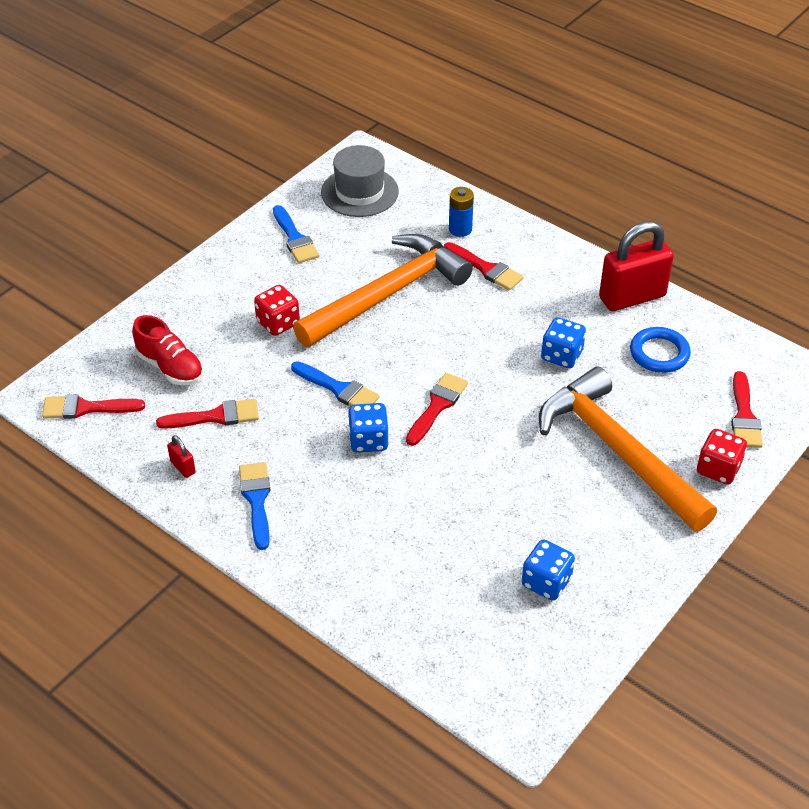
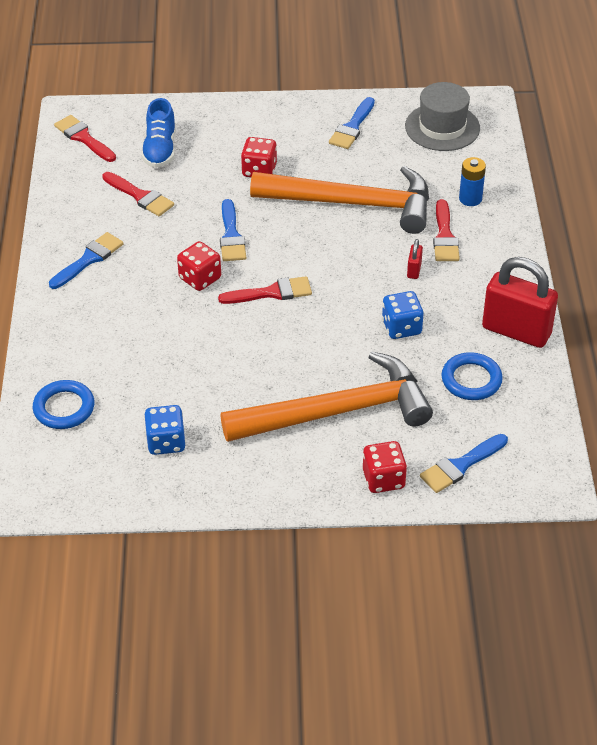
camera: 50 degrees right, 0 degrees up
red shoe [132,315,204,385] -> blue shoe [141,98,176,168]
red padlock [167,435,196,478] -> red padlock moved to [407,239,423,279]
blue dice [348,403,389,453] -> red dice [177,241,221,291]
orange hammer [539,367,717,531] -> orange hammer turned 60 degrees clockwise [221,351,433,442]
red brush [731,371,763,448] -> blue brush [420,434,508,493]
none -> blue ring [33,380,95,429]

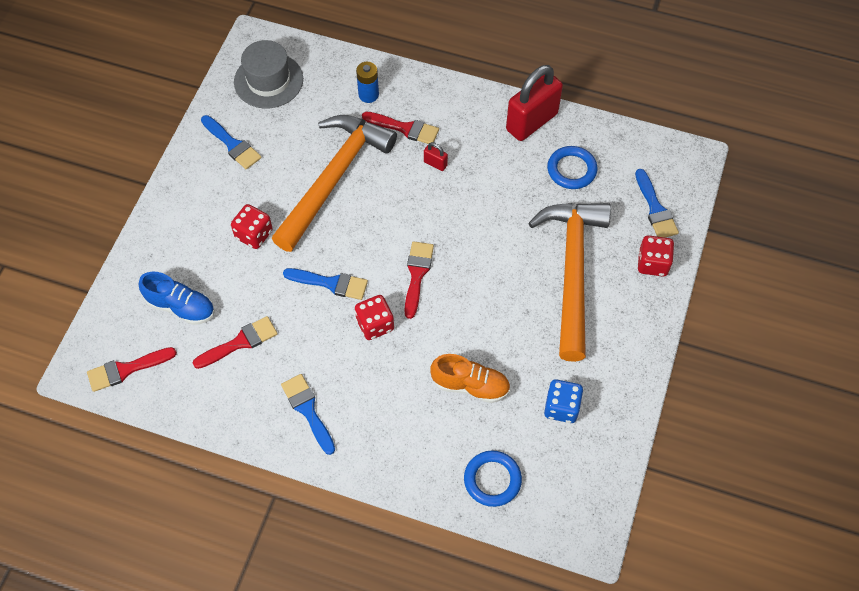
camera: 70 degrees left, 15 degrees up
blue dice [382,291,424,339] -> none
none -> orange shoe [430,354,510,403]

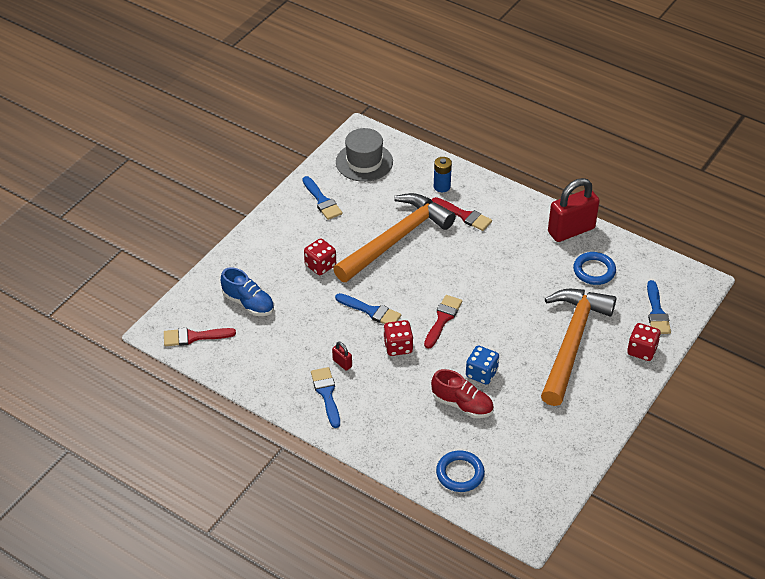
camera: 15 degrees right, 15 degrees down
red brush [193,316,278,369] -> none
red padlock [424,142,448,171] -> red padlock moved to [332,342,352,371]
orange shoe [430,354,510,403] -> red shoe [431,369,494,418]
blue dice [544,379,583,423] -> blue dice moved to [466,346,499,385]

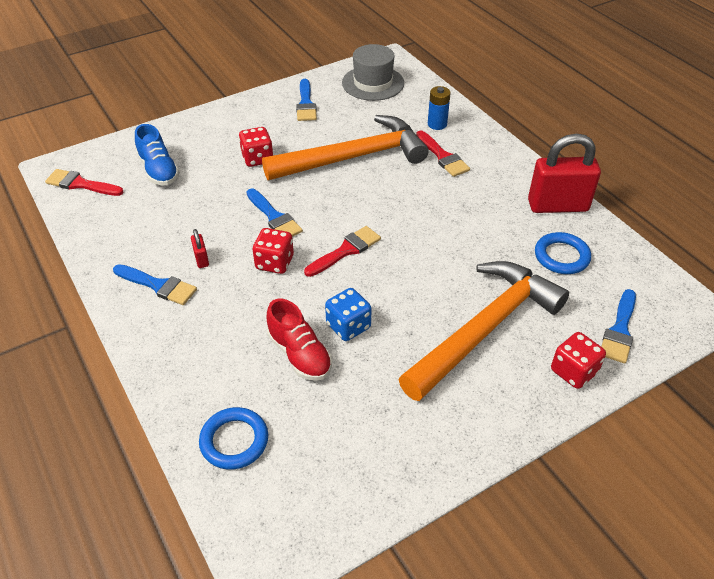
camera: 25 degrees right, 0 degrees up
blue brush [311,367,340,428] -> blue brush turned 105 degrees clockwise [113,264,197,305]

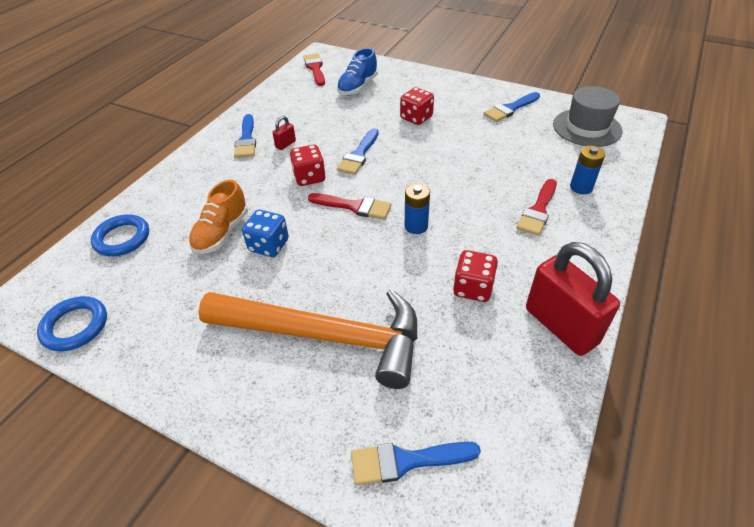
camera: 60 degrees right, 0 degrees up
orange hammer [262,115,429,180] -> none
red shoe [267,299,332,381] -> orange shoe [189,180,248,254]
blue ring [535,232,591,274] -> blue ring moved to [37,296,107,351]
red dice [551,332,606,389] -> red dice moved to [453,250,498,302]
none -> blue battery [405,183,430,234]

